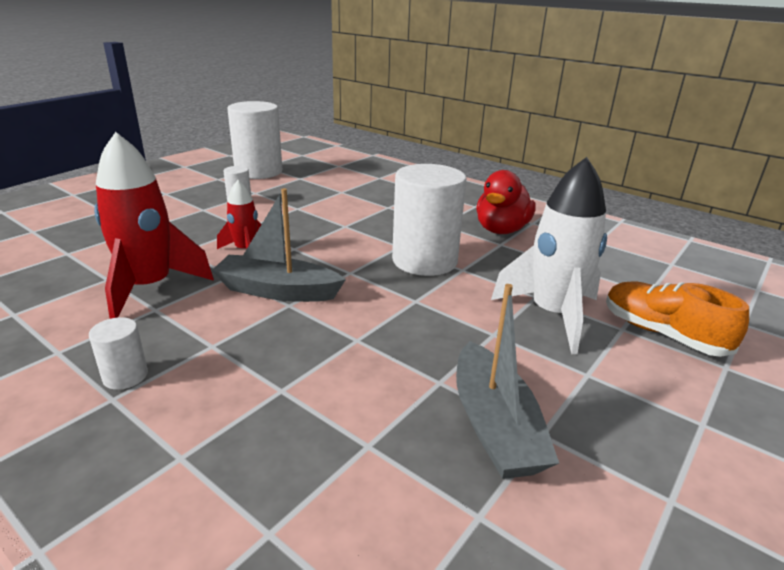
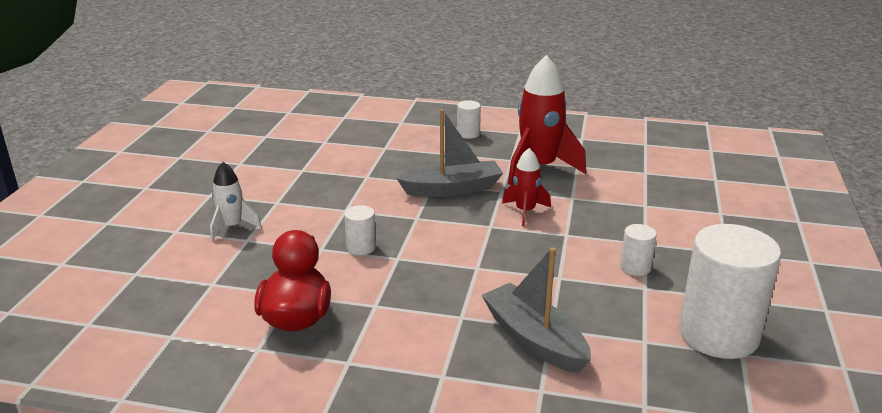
camera: 155 degrees right, 0 degrees up
white cylinder [392,164,467,276] -> white cylinder [344,205,376,255], size x0.44
grey boat [456,284,559,479] -> grey boat moved to [482,247,591,373]
white rocket [491,157,607,354] -> white rocket [210,162,262,241], size x0.55
orange shoe [606,282,749,357] -> none

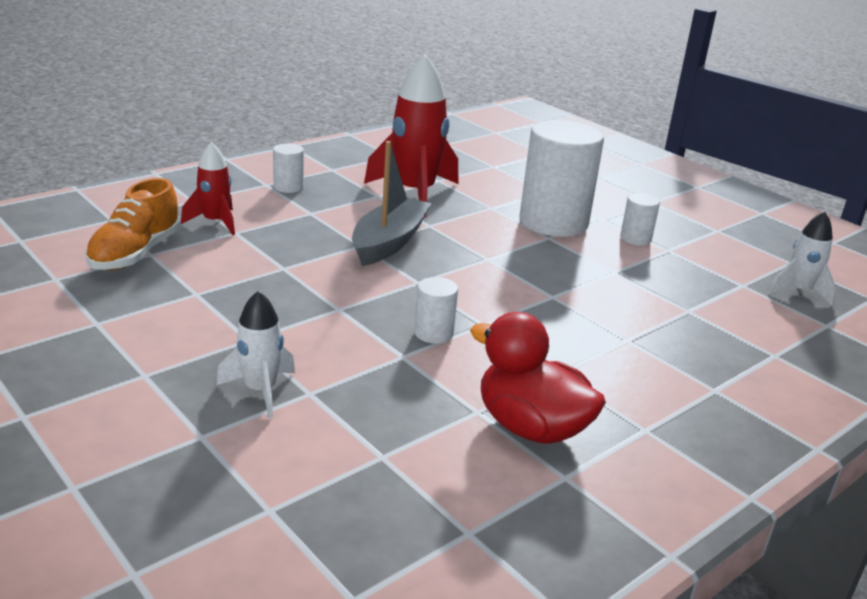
camera: 55 degrees left, 0 degrees up
grey boat [482,247,591,373] -> none
red rocket [502,148,551,226] -> red rocket moved to [181,142,235,235]
white cylinder [679,224,781,359] -> white cylinder moved to [520,120,604,237]
none -> orange shoe [85,178,181,270]
none -> white rocket [768,211,836,306]

